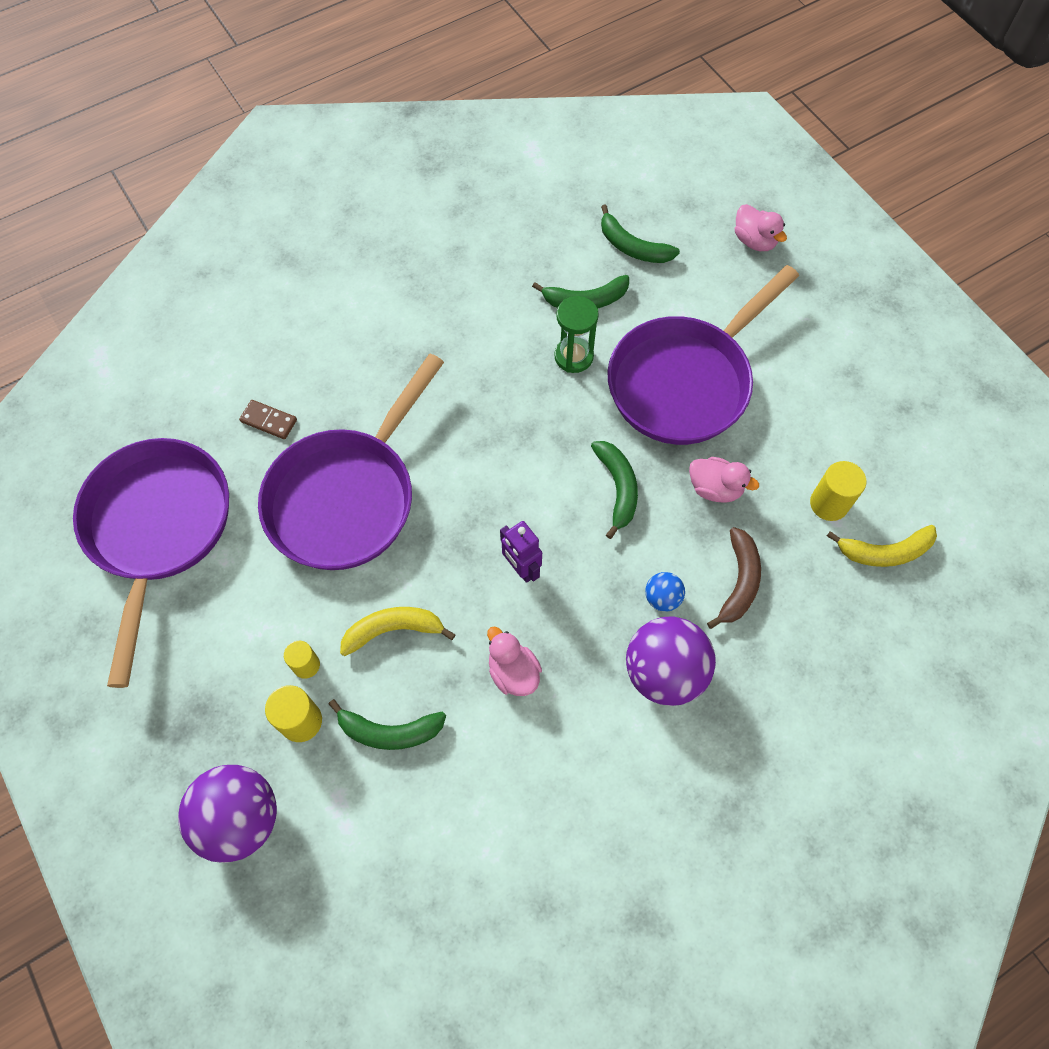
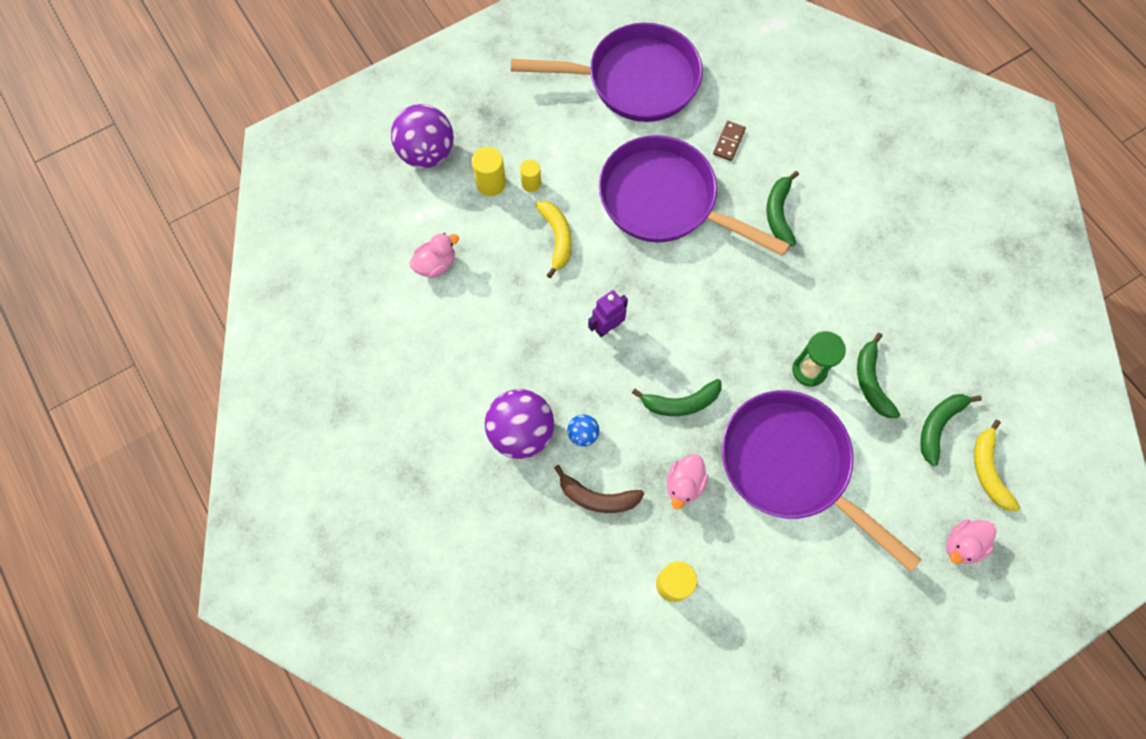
camera: 90 degrees right, 5 degrees up
green banana [329,699,446,750] -> green banana moved to [766,171,799,246]
pink duck [487,626,542,696] -> pink duck moved to [409,233,459,278]
yellow banana [827,525,937,567] -> yellow banana moved to [974,420,1020,511]

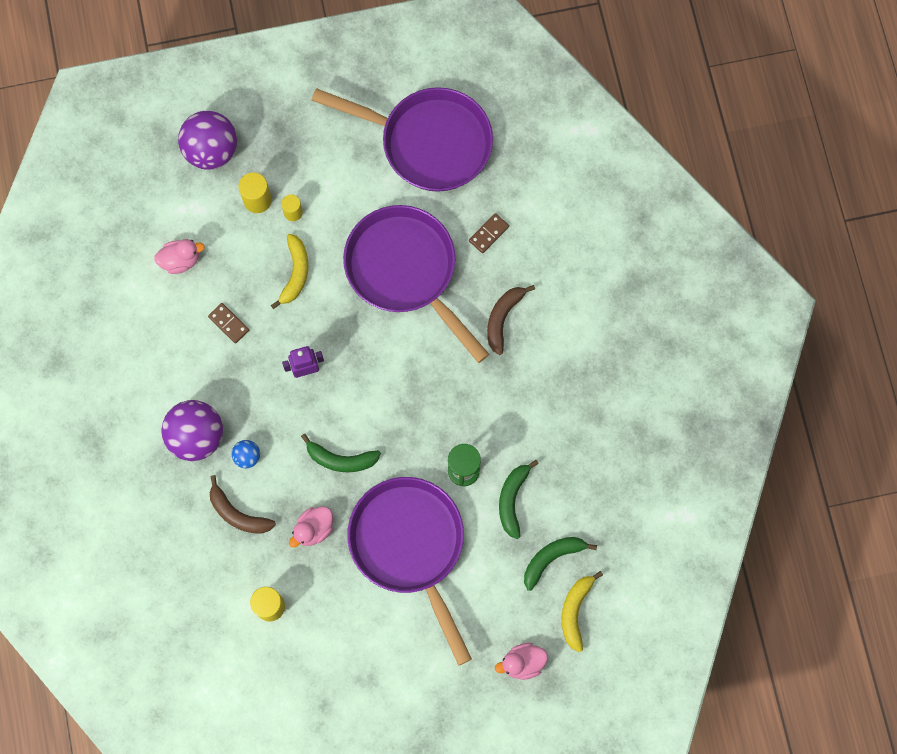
camera: 20 degrees right, 5 degrees up
green banana [766,171,799,246] -> brown banana [487,285,535,355]
none -> brown domino [208,303,249,343]

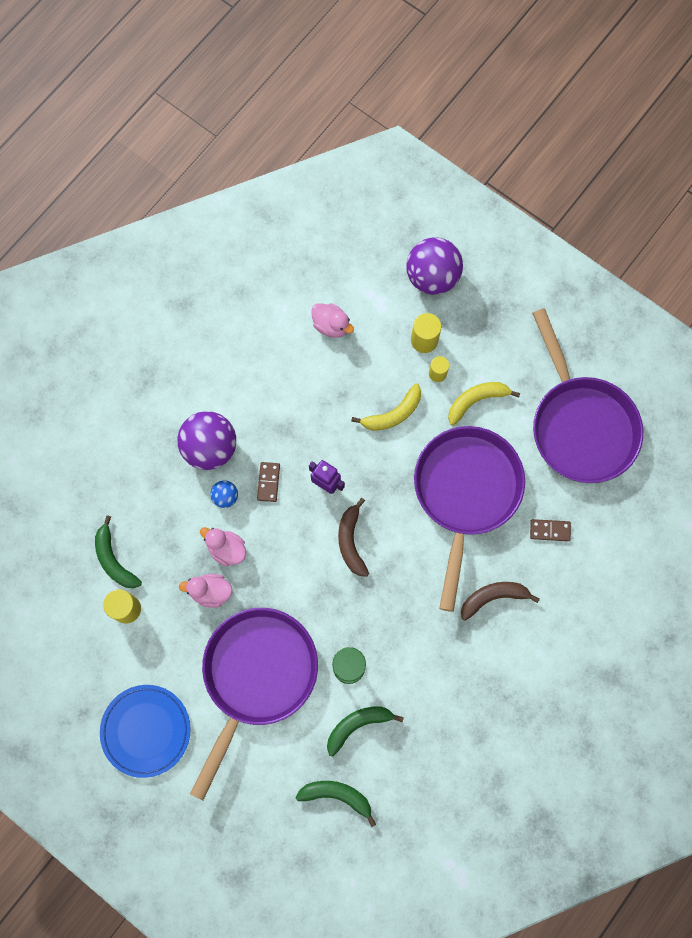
camera: 50 degrees right, 0 degrees up
brown domino [208,303,249,343] -> brown domino moved to [257,462,280,502]
brown banana [210,475,276,534] -> brown banana moved to [338,498,369,577]
green banana [301,434,381,472] -> green banana moved to [95,515,142,588]
pink duck [495,643,548,680] -> pink duck moved to [200,527,246,567]
yellow banana [562,571,603,652] -> yellow banana moved to [448,382,520,425]
none -> blue plate [100,685,191,778]

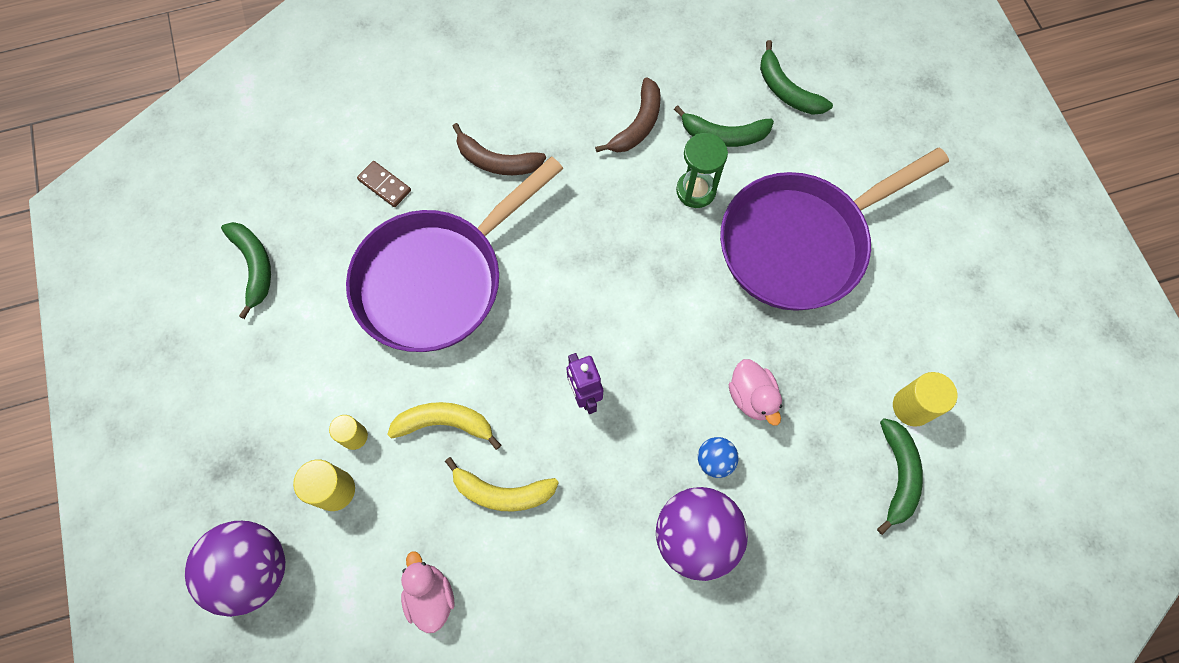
camera: 145 degrees left, 5 degrees down
blue plate [100,685,191,778] -> none
pink duck [179,574,233,608] -> none
brown domino [257,462,280,502] -> none
brown banana [338,498,369,577] -> brown banana moved to [595,77,661,153]
yellow banana [448,382,520,425] -> yellow banana moved to [445,457,559,512]
purple pan [532,308,643,483] -> green banana [221,222,271,319]

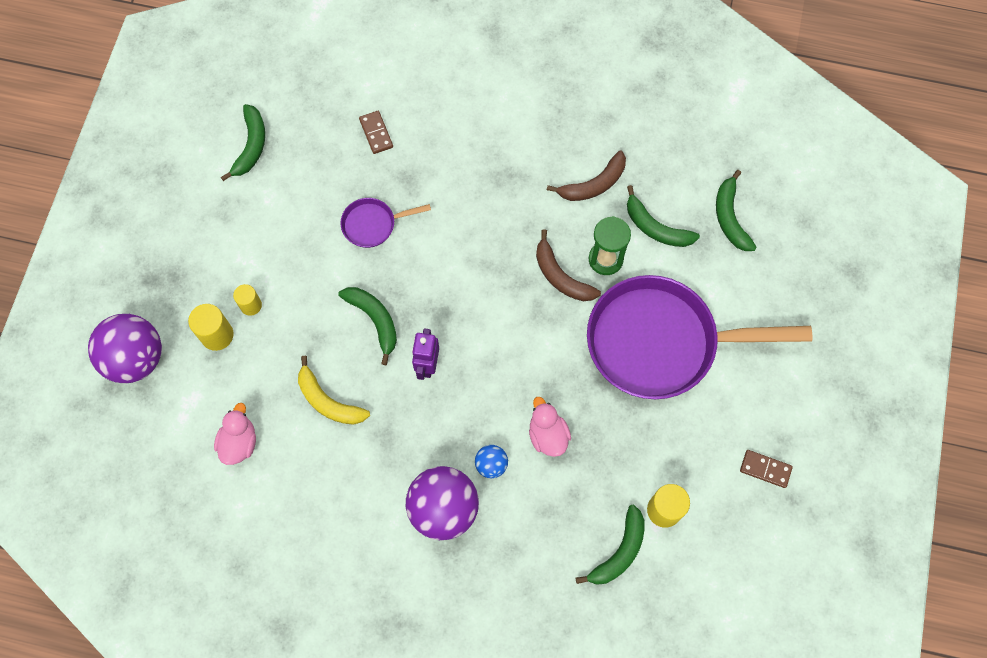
camera: 30 degrees right, 0 degrees up
purple pan [346,156,564,352] -> purple pan [340,198,431,248], size x0.43
yellow banana [387,402,501,450] -> none
brown banana [452,123,546,175] -> brown banana moved to [536,229,601,301]
pink duck [729,359,782,426] -> pink duck turned 150 degrees clockwise [529,397,571,457]
none -> green banana [338,287,397,365]
none -> brown domino [740,450,793,488]

